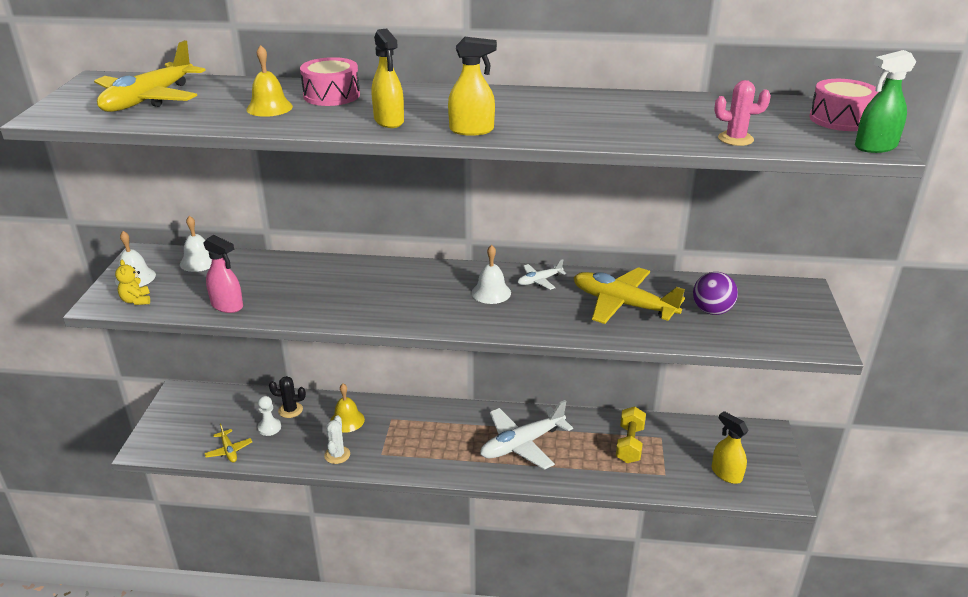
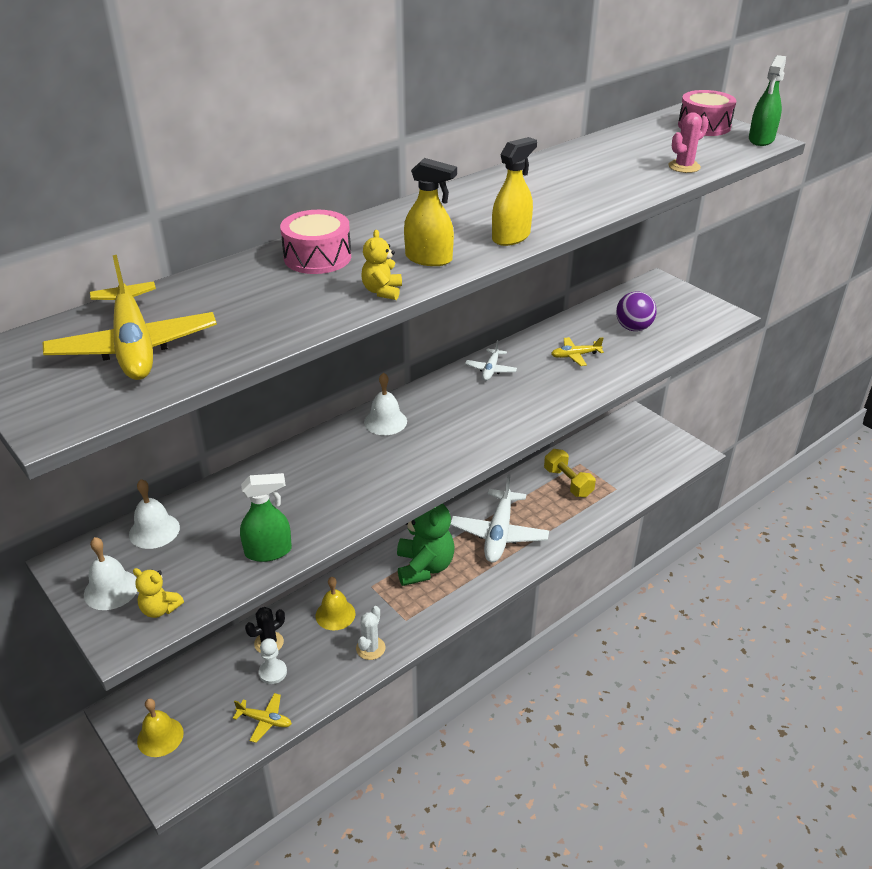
camera: 45 degrees left, 5 degrees up
pink spray bottle [203,235,243,313] -> green spray bottle [240,473,292,562]
yellow bell [246,45,293,117] -> yellow bell moved to [137,699,184,757]
white cactus [324,415,350,464] -> white cactus turned 60 degrees clockwise [356,606,385,660]
white bell [472,245,511,304] -> white bell moved to [364,372,407,435]
yellow plane [573,267,685,324] -> yellow plane [551,337,604,366], size x0.48
yellow spray bottle [712,411,749,484] -> none
none -> yellow teddy bear [361,230,402,300]
none -> green teddy bear [397,504,455,586]

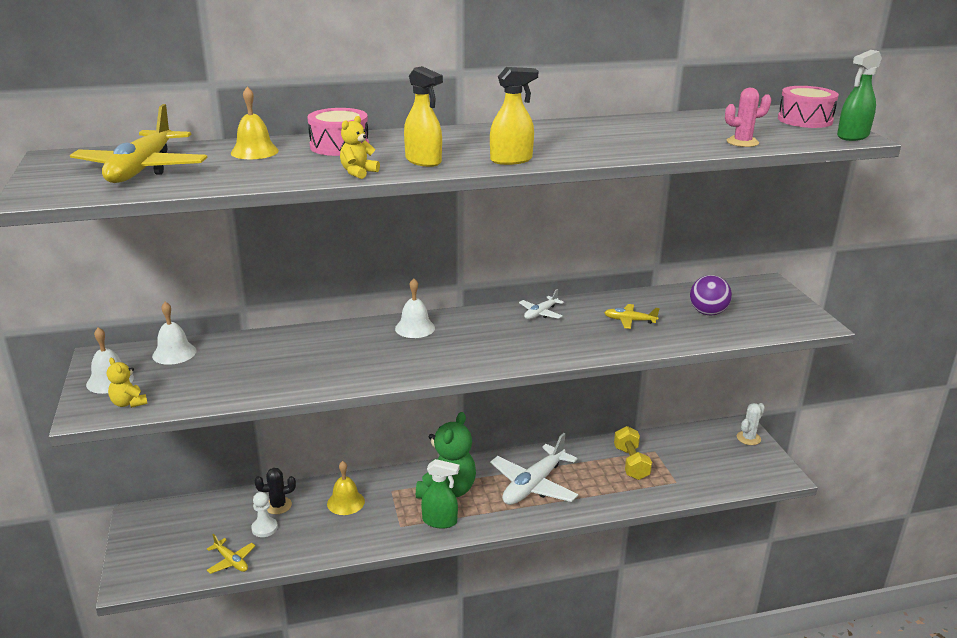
camera: 25 degrees right, 10 degrees down
yellow bell [137,699,184,757] -> yellow bell moved to [231,87,279,159]
green spray bottle [240,473,292,562] -> green spray bottle moved to [421,459,460,528]
white cactus [356,606,385,660] -> white cactus moved to [737,403,765,445]

